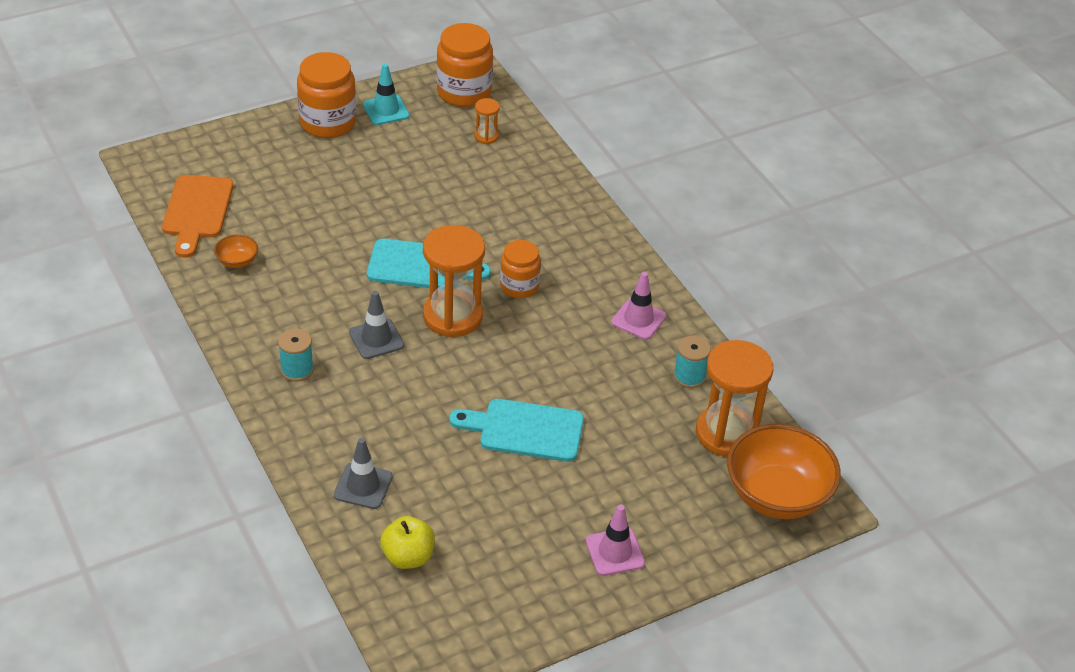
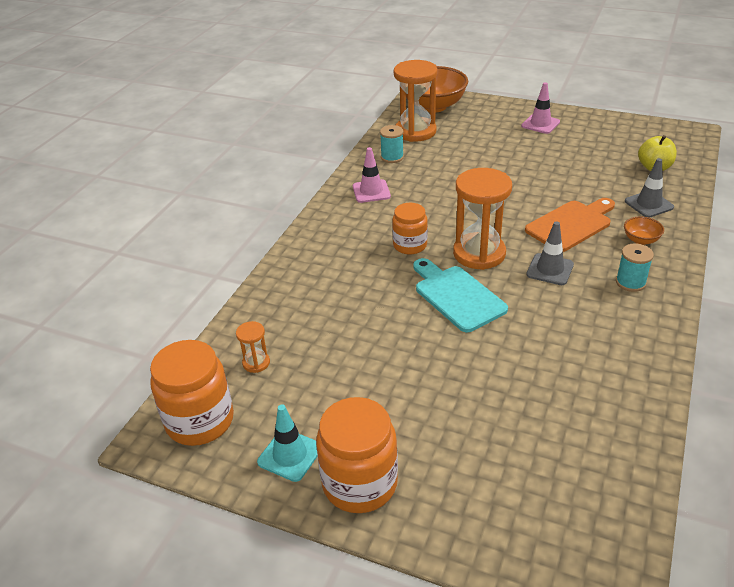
camera: 125 degrees left, 5 degrees down
orange cutting board [162,175,233,258] -> orange cutting board moved to [525,198,615,252]
orange bowl [214,234,258,268] -> orange bowl moved to [624,216,664,245]
turquoise cutting board [449,399,584,462] -> none

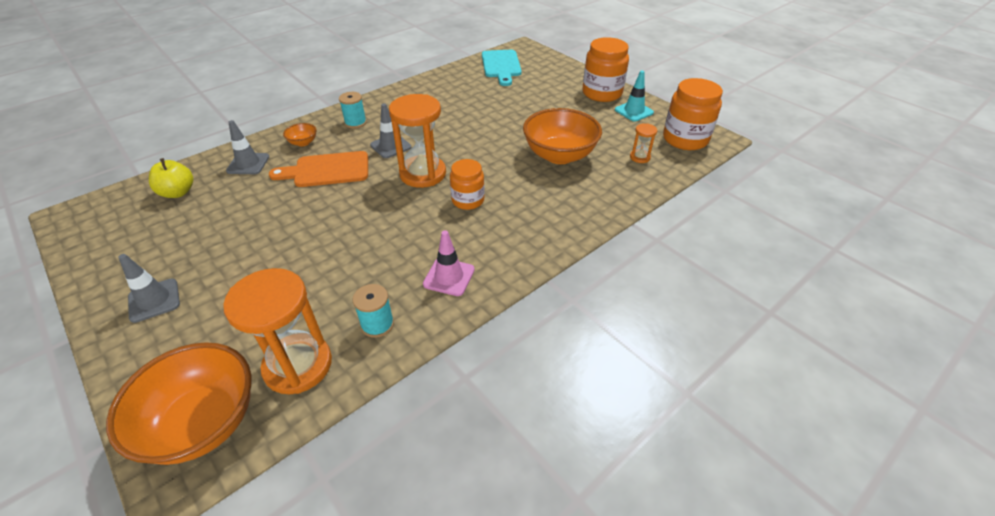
camera: 155 degrees left, 5 degrees up
turquoise cutting board [413,258,508,332] -> turquoise cutting board moved to [482,50,522,86]
pink traffic cone [521,82,560,134] -> grey traffic cone [118,254,180,323]
none -> orange bowl [523,108,602,164]

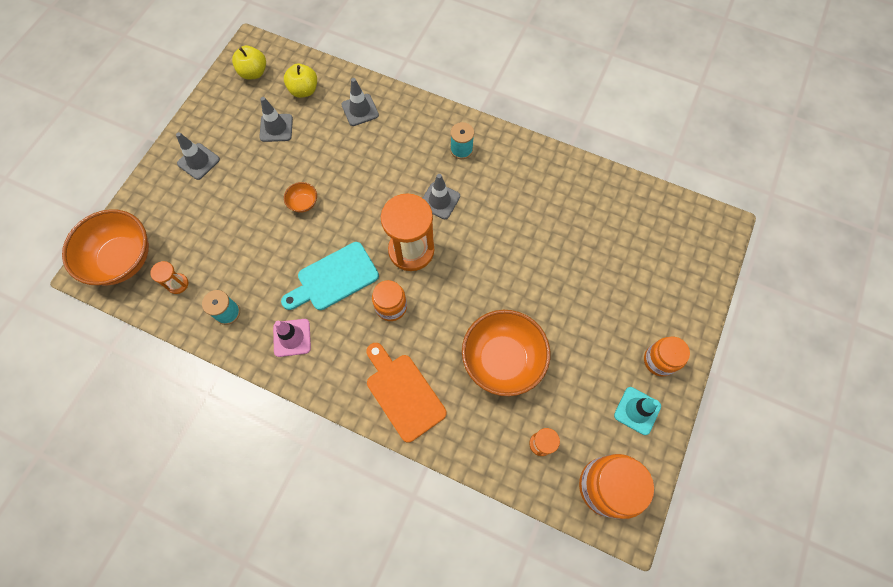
camera: 65 degrees right, 25 degrees up
orange hourglass [223,268,332,395] -> orange hourglass [150,261,188,294], size x0.46
orange cutting board [269,151,368,187] -> orange cutting board moved to [366,343,447,442]
orange bowl [283,123,317,146] -> orange bowl moved to [284,182,317,213]
turquoise cutting board [482,50,522,86] -> turquoise cutting board moved to [281,242,379,310]
orange jar [582,37,629,102] -> orange jar [644,337,690,377], size x0.63
none -> yellow apple [232,45,266,80]
none -> grey traffic cone [259,97,293,142]

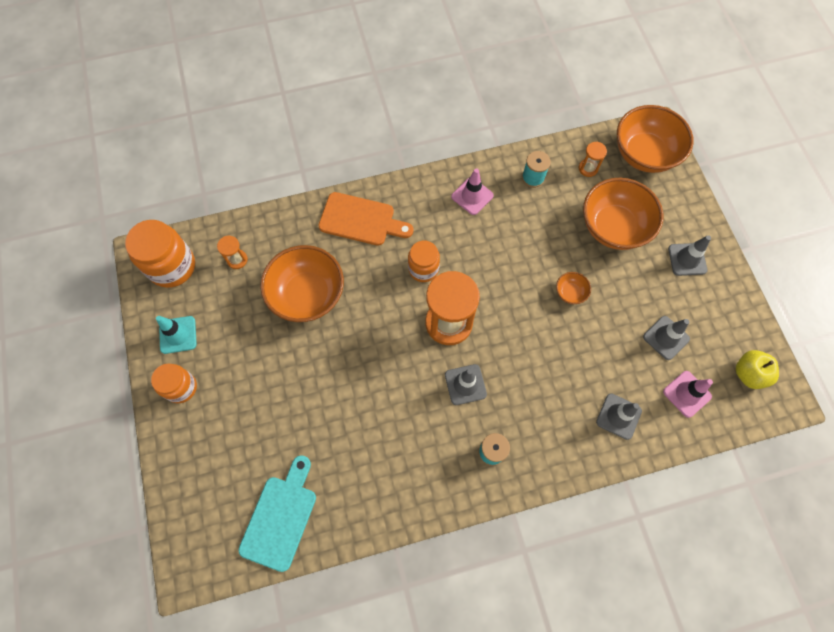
camera: 140 degrees right, 0 degrees up
turquoise cutting board [281,242,379,310] -> turquoise cutting board moved to [238,455,316,572]
yellow apple [284,64,317,98] -> pink traffic cone [663,371,713,418]
none -> orange bowl [583,178,663,250]

